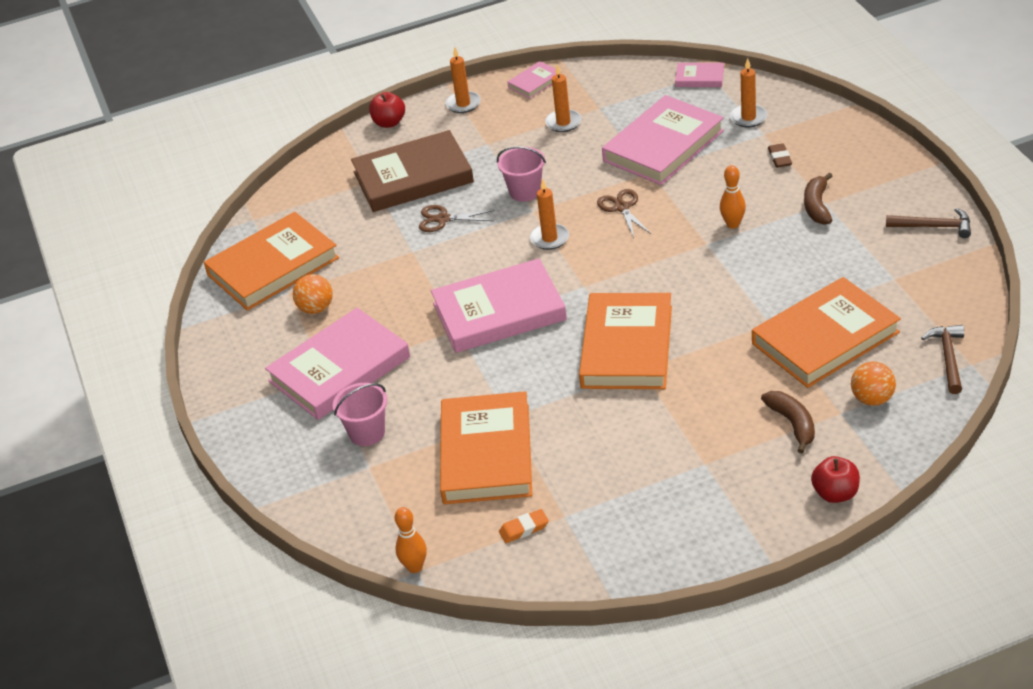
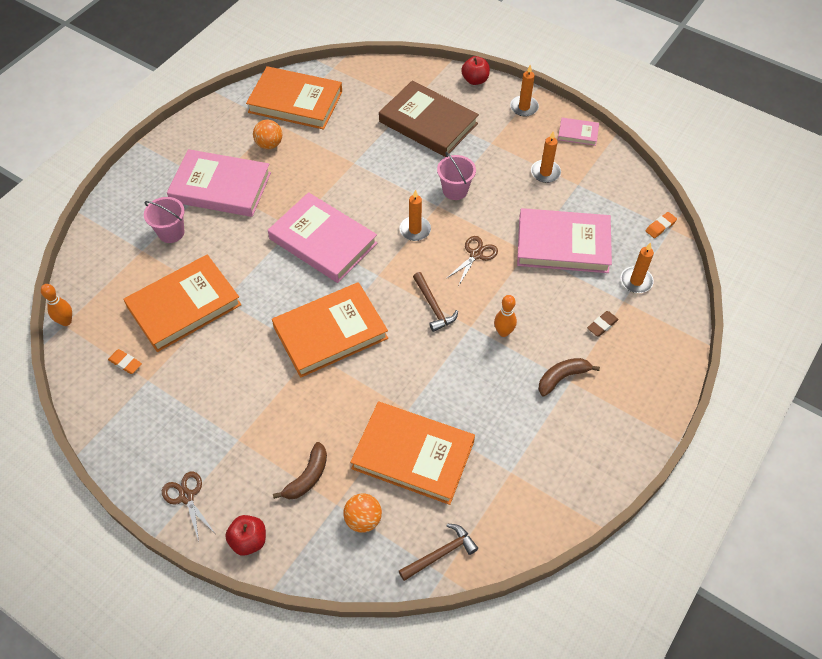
camera: 50 degrees right, 15 degrees up
brown scissors [419,205,495,232] -> brown scissors moved to [162,471,215,541]
pink book [675,63,724,87] -> orange eraser [646,212,677,238]
brown hammer [886,208,971,238] -> brown hammer moved to [413,272,458,332]

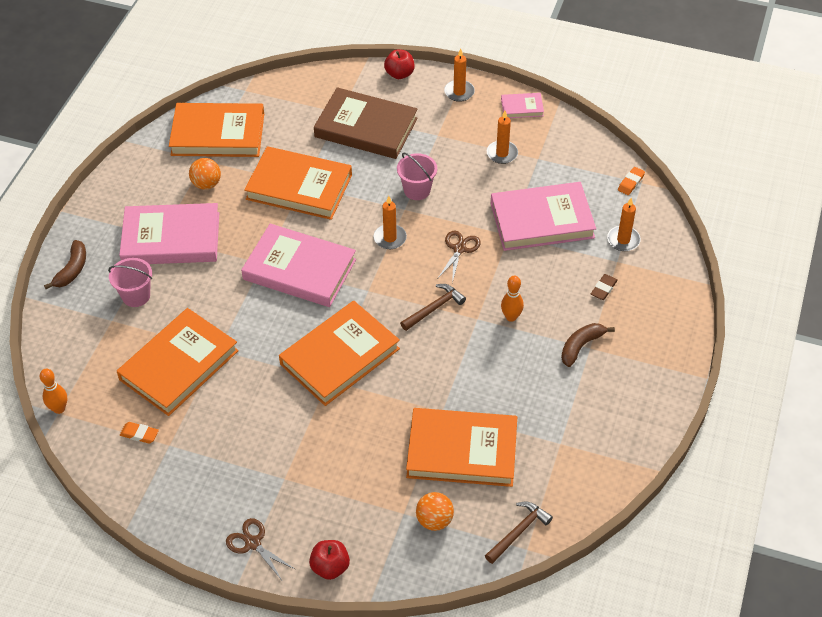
camera: 15 degrees left, 5 degrees down
brown banana [273,442,327,499] -> brown banana moved to [44,240,86,289]
brown hammer [413,272,458,332] -> brown hammer turned 90 degrees counterclockwise [400,284,466,331]
none -> orange book [244,146,352,220]

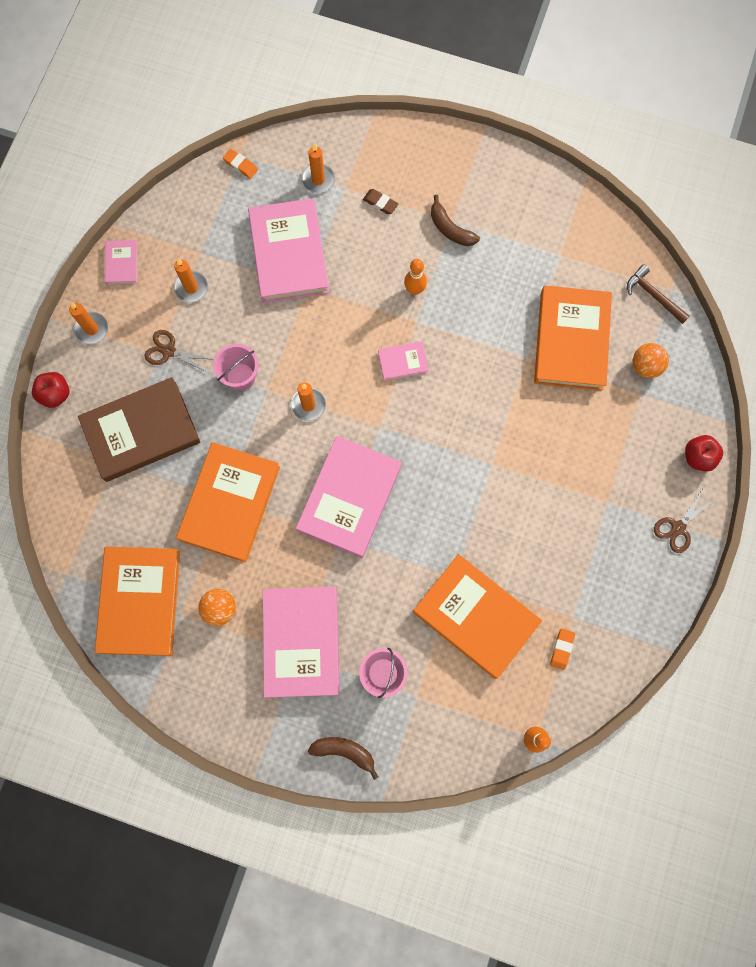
camera: 90 degrees left, 25 degrees up
orange book [279,301,400,406] -> none
brown book [314,87,418,159] -> brown book turned 45 degrees clockwise [78,377,200,482]
brown hammer [400,284,466,331] -> pink book [378,341,429,381]
brown scissors [437,231,480,283] -> brown scissors moved to [144,330,212,374]

